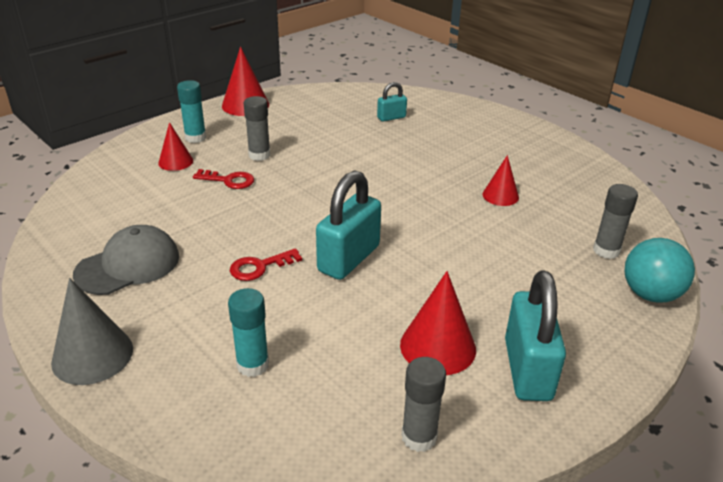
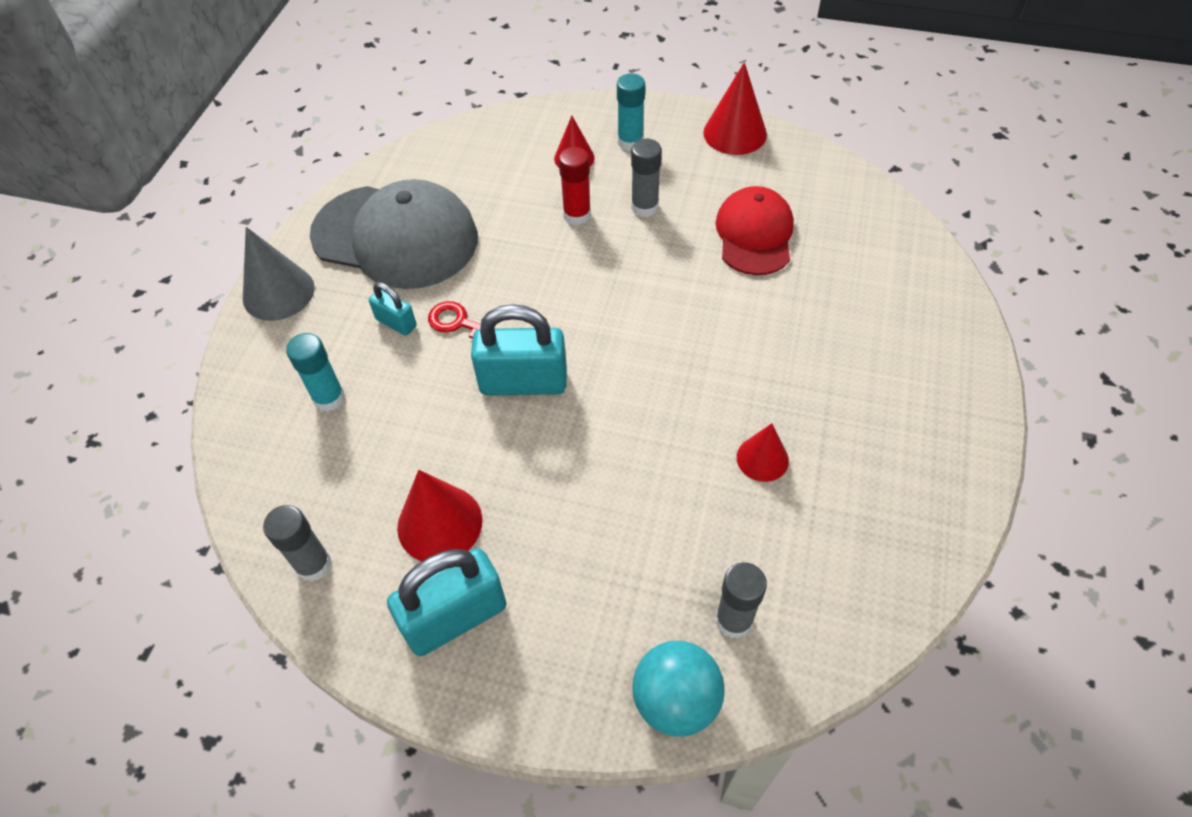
camera: 60 degrees right, 20 degrees up
grey cap [73,225,179,295] -> grey cap [310,179,478,289], size x1.61
red key [193,169,254,189] -> red glue stick [559,147,591,225]
turquoise padlock [377,82,407,122] -> turquoise padlock moved to [369,282,417,335]
none -> red cap [715,186,794,275]

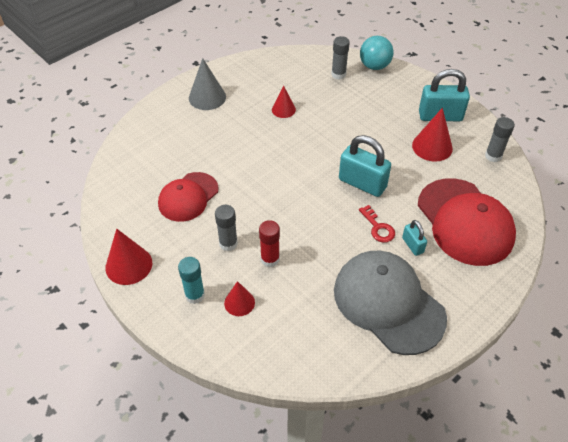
camera: 150 degrees left, 5 degrees down
grey cone [243,227,315,321] -> grey cone moved to [189,58,226,110]
turquoise glue stick [286,333,345,412] -> red cap [418,178,516,266]

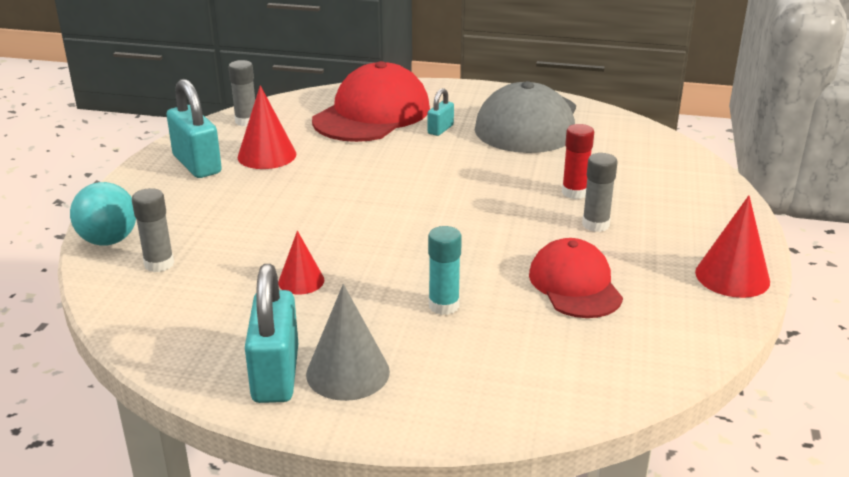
camera: 125 degrees left, 20 degrees down
red cap [158,172,219,222] -> red cap turned 105 degrees counterclockwise [529,238,623,318]
turquoise glue stick [178,257,205,304] -> turquoise glue stick moved to [428,226,462,315]
red cone [224,281,255,316] -> none
turquoise padlock [339,135,391,197] -> turquoise padlock moved to [245,264,298,403]
red key [359,205,395,243] -> none

